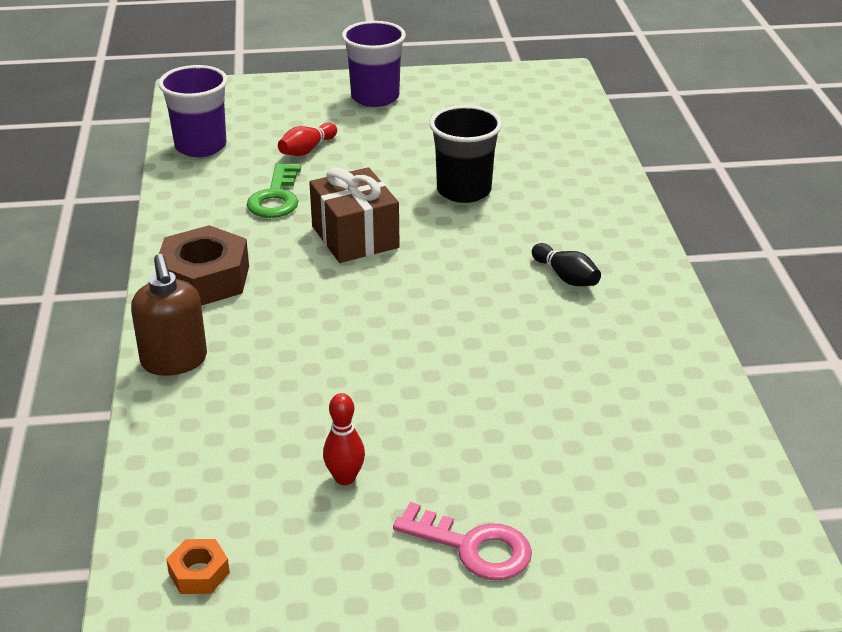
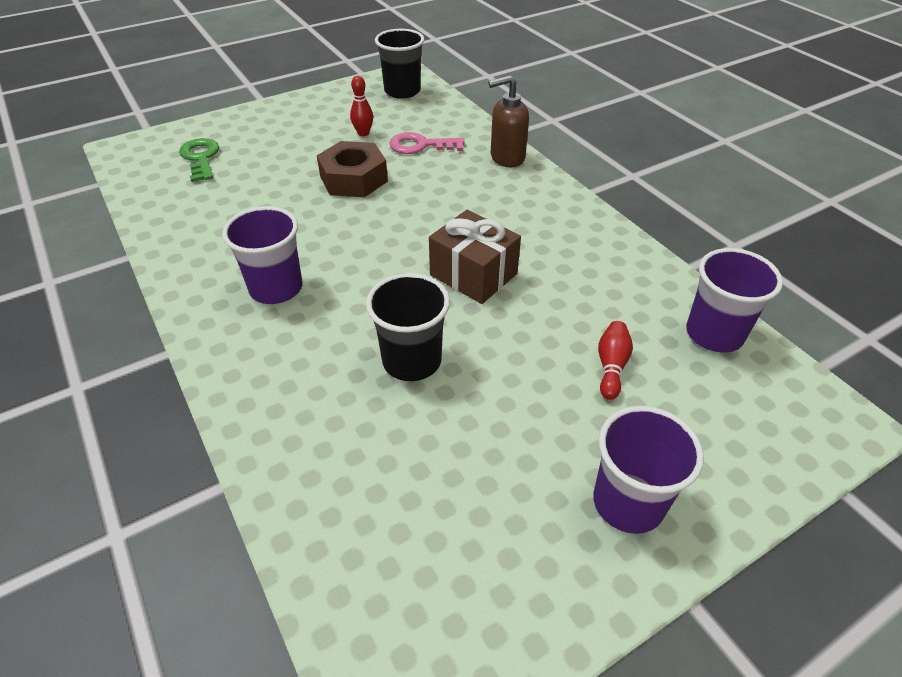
camera: 155 degrees right, 10 degrees up
brown soap dispenser [131,254,207,376] -> brown soap dispenser turned 60 degrees counterclockwise [488,75,529,167]
brown nut [159,225,249,306] -> brown nut moved to [317,141,388,197]
orange nut [166,539,230,594] -> black cup [375,29,424,99]
green key [247,163,301,218] -> green key moved to [179,138,219,182]
pink key [393,502,532,580] -> pink key moved to [389,132,465,154]
black bowling pin [532,243,601,286] -> purple cup [222,206,303,304]

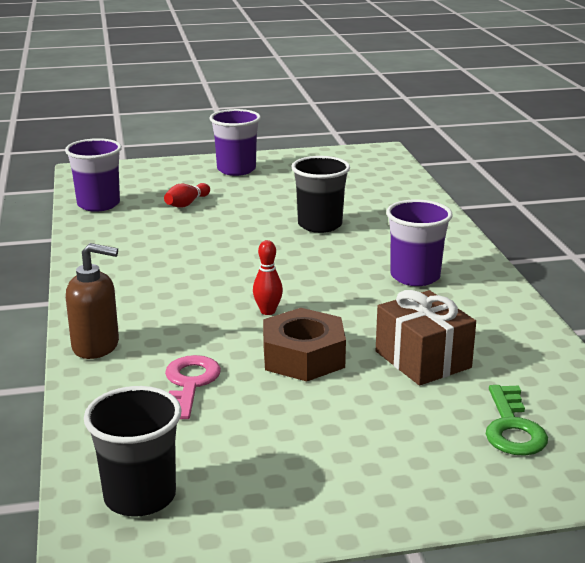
camera: 160 degrees left, 20 degrees down
red bowling pin [350,76,373,136] -> red bowling pin moved to [253,240,283,315]
pink key [389,132,465,154] -> pink key turned 105 degrees counterclockwise [165,355,221,419]
brown gift [429,210,521,304] -> brown gift moved to [376,290,476,385]

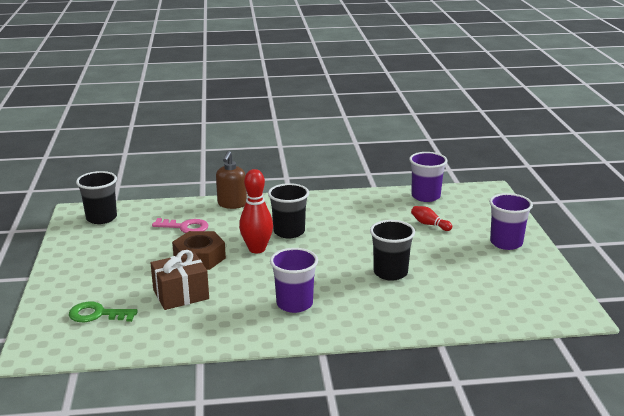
camera: 95 degrees right, 0 degrees up
red bowling pin [253,240,283,315] -> red bowling pin [239,169,273,253], size x1.83
none -> black cup [268,183,309,238]

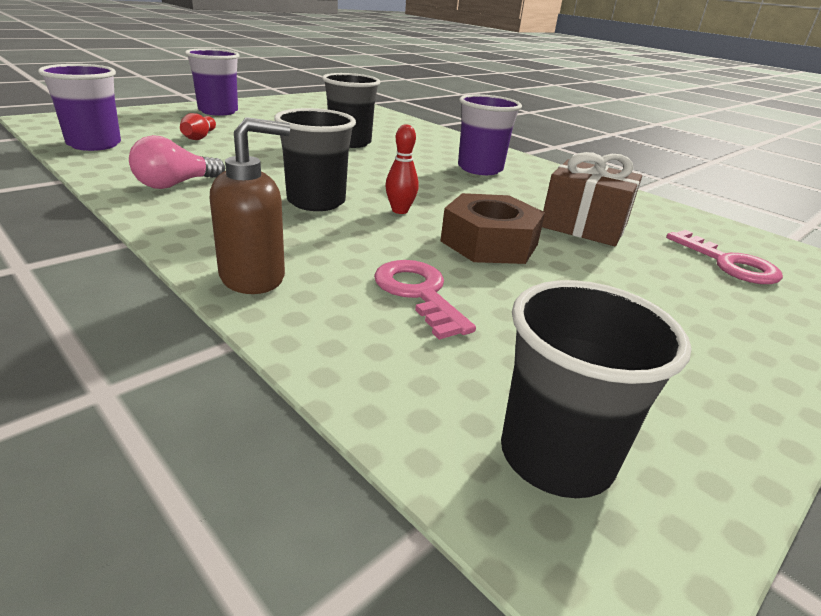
camera: 130 degrees left, 5 degrees up
green key [69,302,138,322] -> pink key [666,230,783,284]
red bowling pin [239,169,273,253] -> red bowling pin [385,124,419,214], size x0.55
none -> pink light bulb [129,135,225,189]

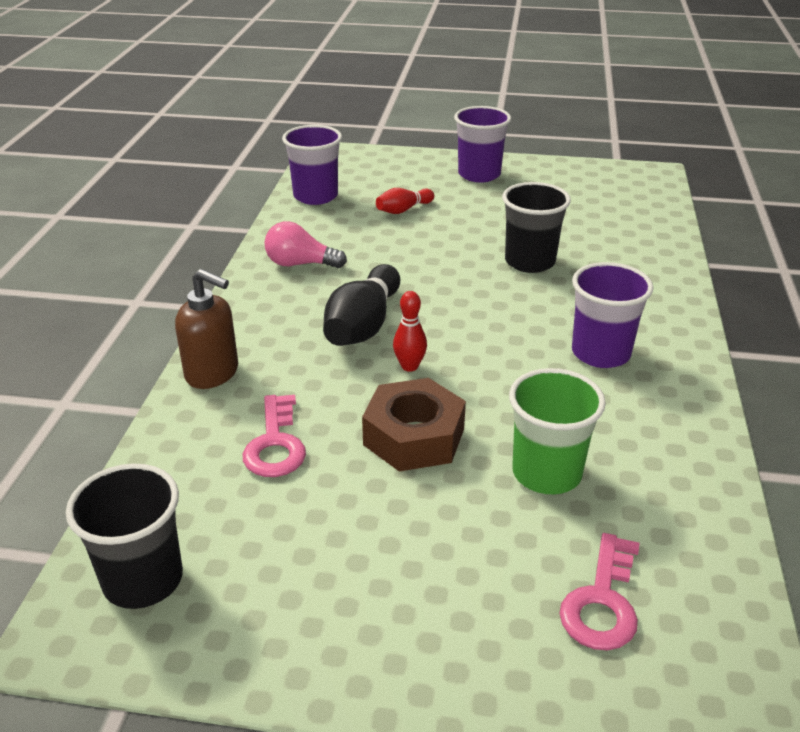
camera: 55 degrees right, 5 degrees up
black cup [274,108,356,211] -> black bowling pin [323,264,400,346]
pink key [374,260,476,340] -> pink key turned 150 degrees clockwise [243,395,306,477]
brown gift [542,152,642,246] -> green cup [509,368,606,494]

